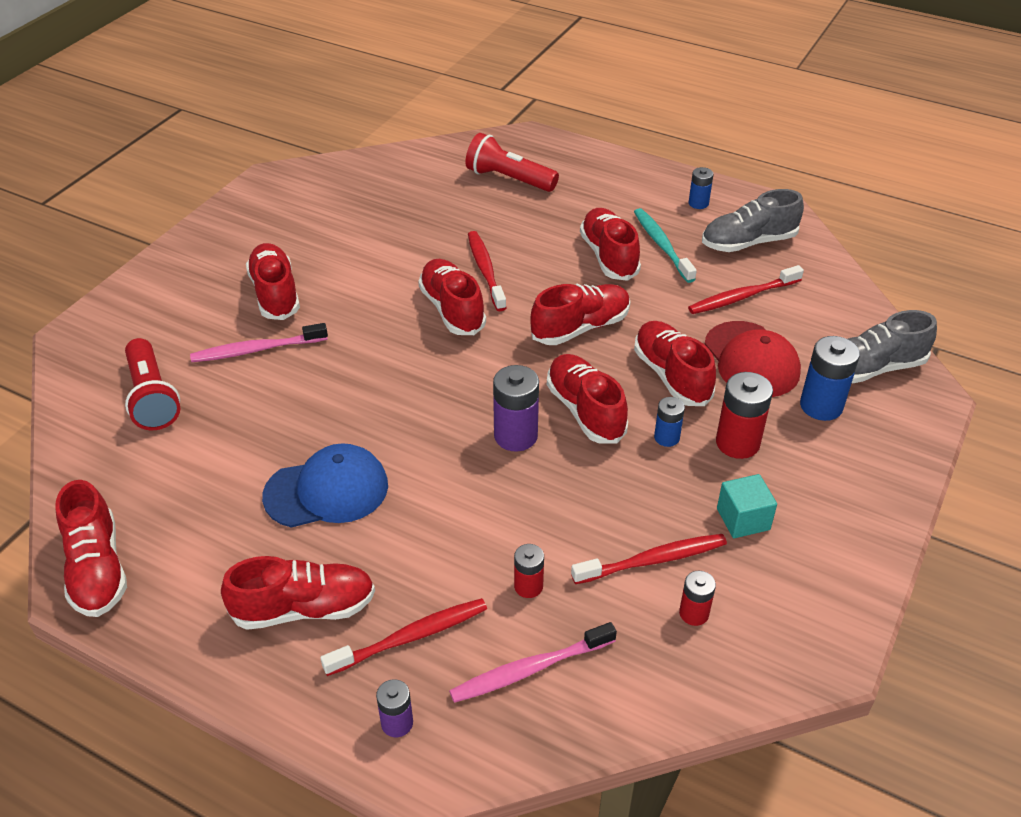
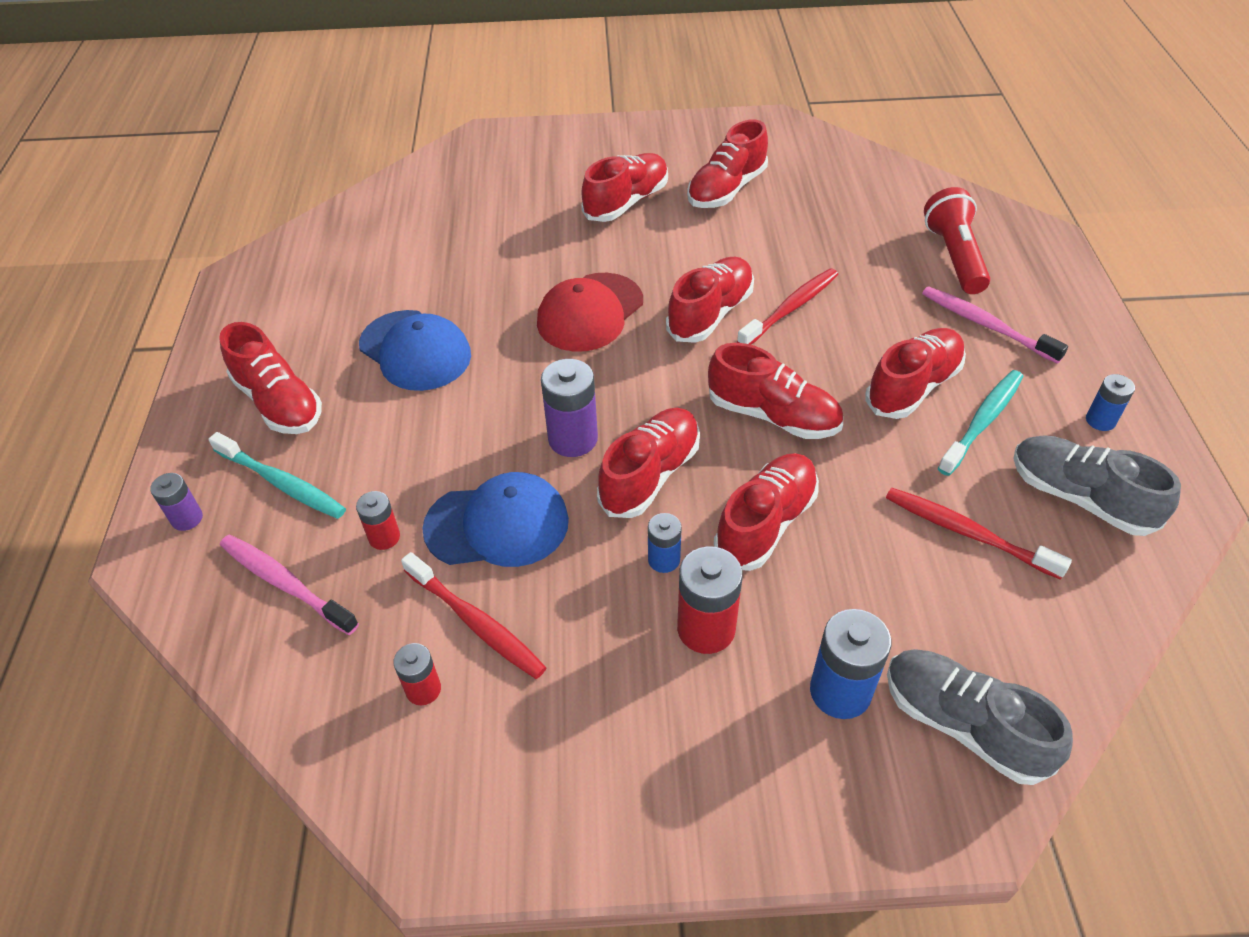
camera: 60 degrees right, 5 degrees up
red shoe [55,480,127,617] -> red shoe moved to [687,119,768,208]
red flashlight [125,338,180,430] -> none
pink toothbrush [190,323,328,362] -> pink toothbrush moved to [922,286,1068,364]
red toothbrush [320,598,487,676] -> turquoise toothbrush [208,432,346,519]
red cap [704,321,801,397] -> red cap moved to [537,273,643,352]
turquoise cube [717,474,777,538] -> none
none -> blue cap [422,472,569,567]

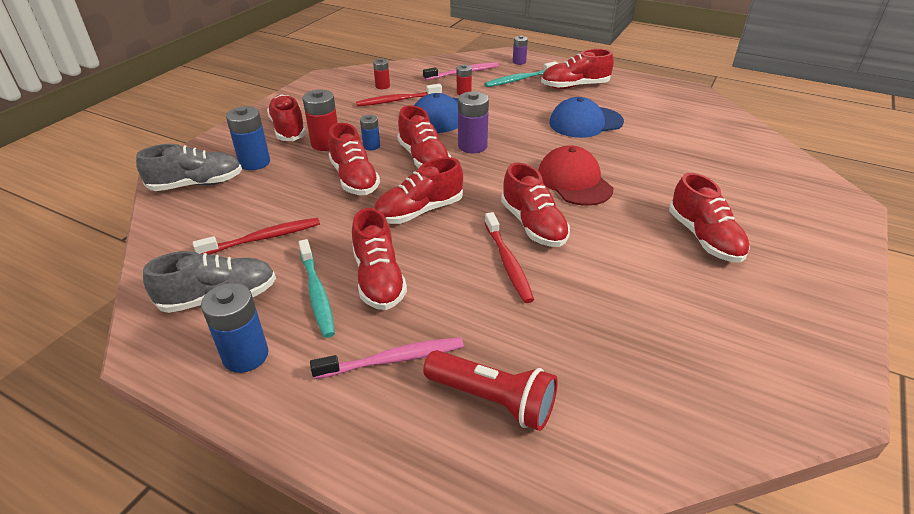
camera: 120 degrees right, 10 degrees down
red shoe [687,119,768,208] -> red shoe moved to [267,94,306,141]
blue battery [1086,374,1135,431] -> blue battery [201,283,268,373], size x1.71

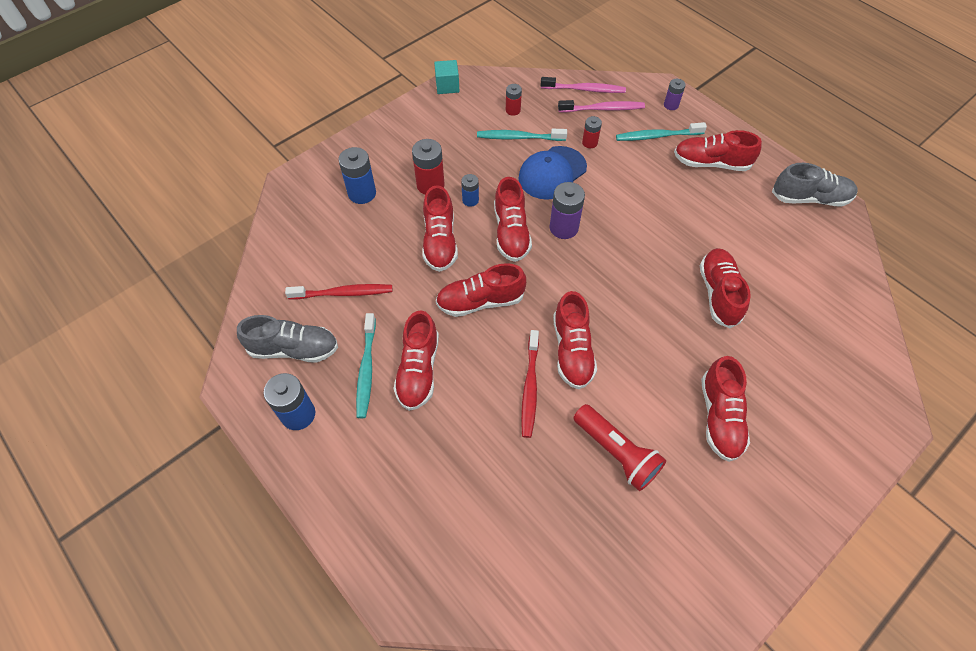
camera: 20 degrees right, 20 degrees up
grey shoe [136,144,242,191] -> grey shoe moved to [772,163,857,207]
red shoe [267,94,306,141] -> red shoe moved to [699,248,751,328]
pink toothbrush [310,337,464,379] -> pink toothbrush moved to [540,77,626,93]
red toothbrush [356,84,442,106] -> turquoise toothbrush [477,129,567,141]
red flashlight [423,350,558,431] -> red flashlight moved to [574,404,666,491]
red cap [538,145,614,206] -> none
blue cap [549,97,624,138] -> none
none -> turquoise cube [434,60,459,94]

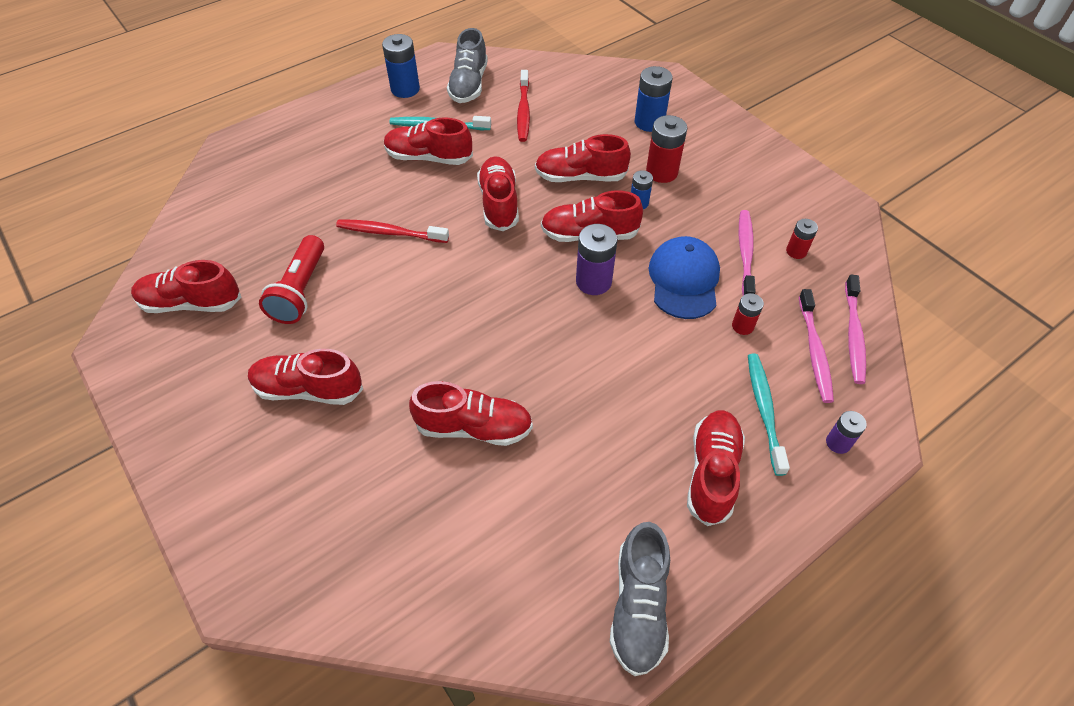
camera: 95 degrees right, 5 degrees down
turquoise cube [434,60,459,94] -> none
turquoise toothbrush [477,129,567,141] -> pink toothbrush [739,210,755,295]
blue cap [519,146,587,200] -> blue cap turned 45 degrees clockwise [648,236,720,319]
red shoe [553,291,597,389] -> red shoe moved to [131,260,241,313]
red flashlight [574,404,666,491] -> red flashlight turned 45 degrees counterclockwise [259,235,324,324]

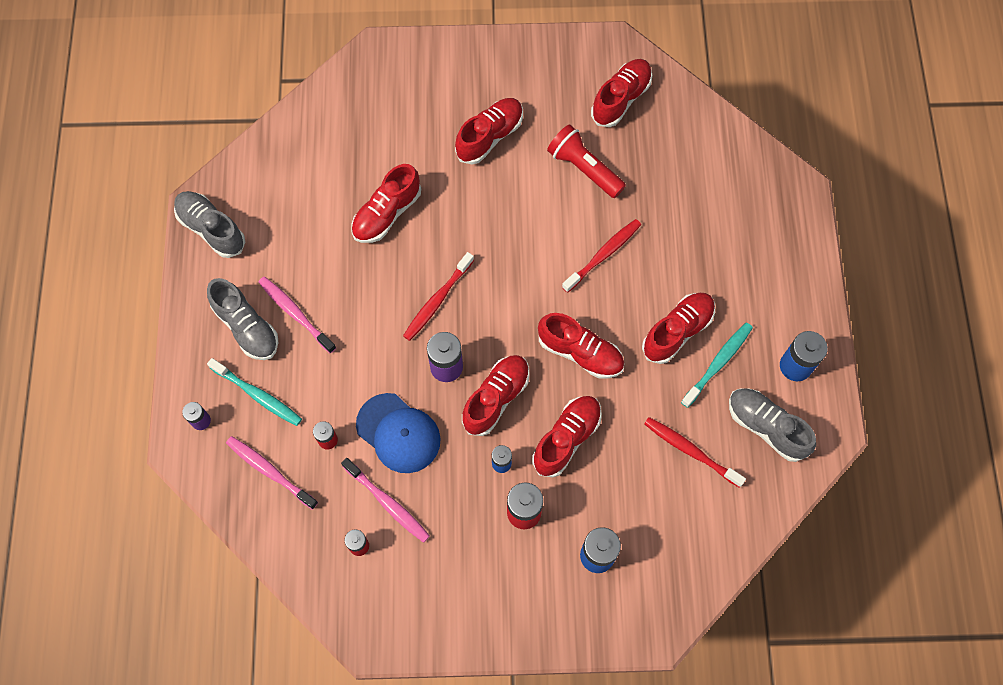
camera: 125 degrees right, 15 degrees up
red shoe [687,410,745,526] -> grey shoe [207,278,278,360]
pink toothbrush [845,274,866,384] -> pink toothbrush moved to [258,277,336,353]
none -> red toothbrush [403,252,474,341]

